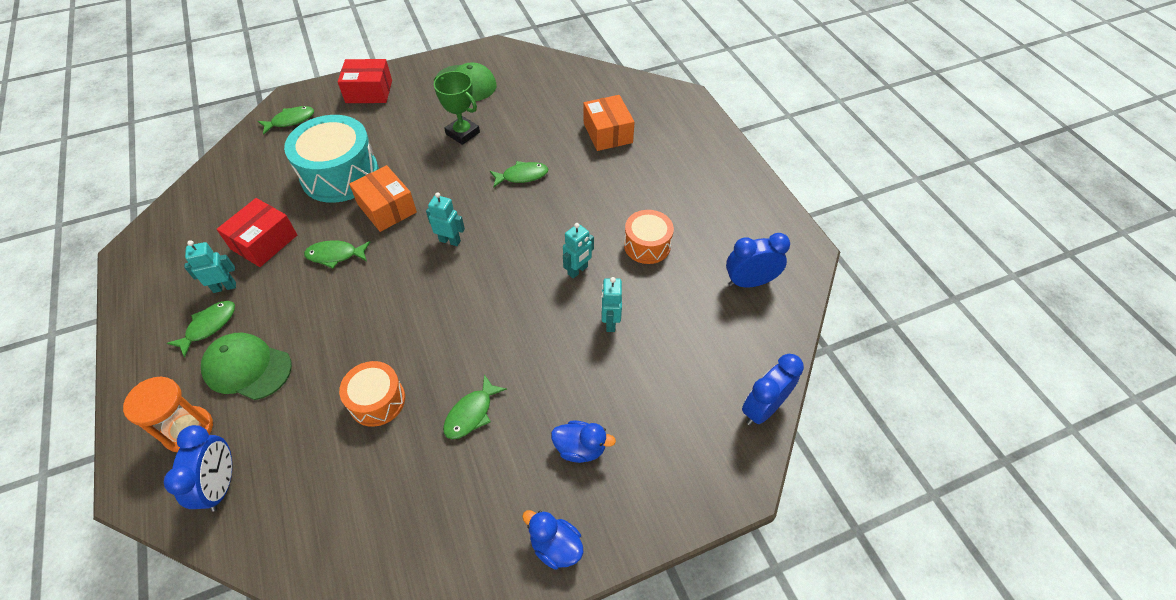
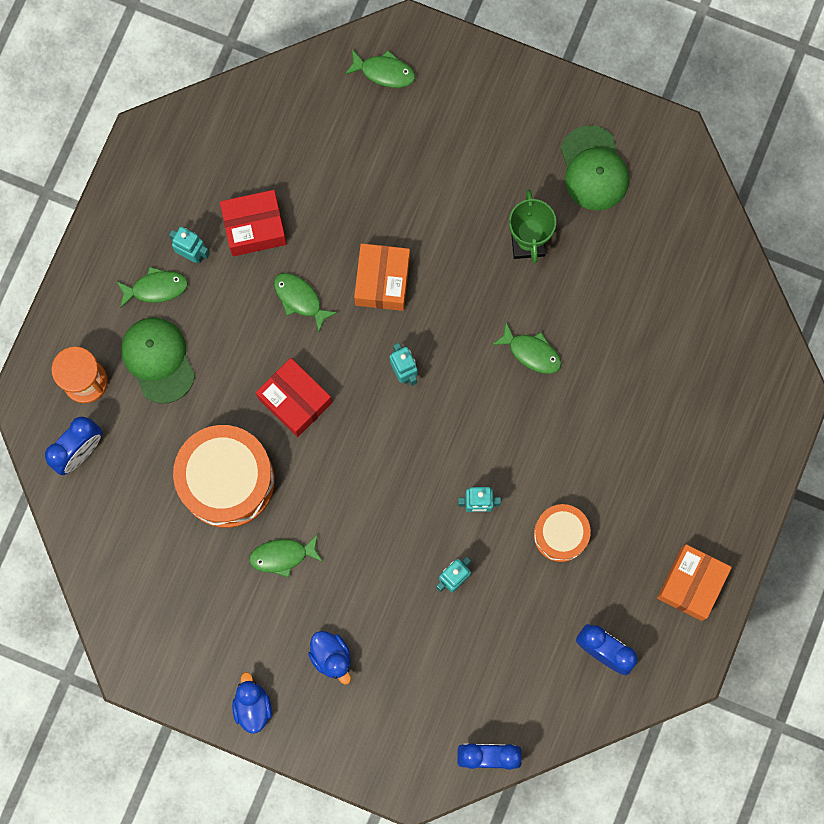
camera: 45 degrees right, 25 degrees up
turquoise drum [284,115,379,203] -> none
red box [338,59,392,103] -> red box moved to [256,358,332,437]
orange drum [339,361,405,427] -> orange drum [173,425,275,528], size x1.76
orange box [584,95,635,151] -> orange box moved to [657,544,732,621]

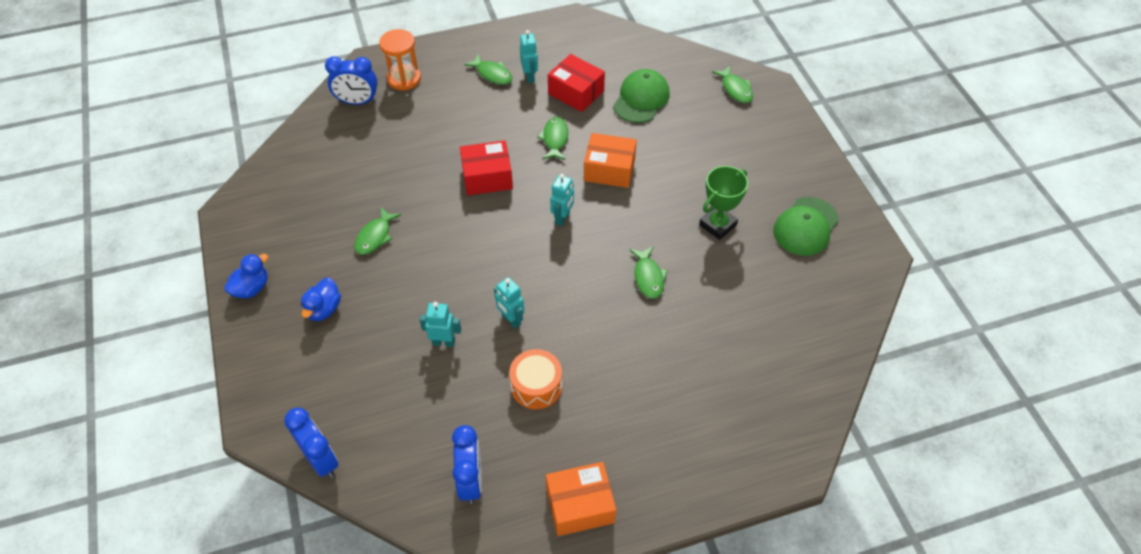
camera: 50 degrees right, 25 degrees down
green cap [121,317,195,403] -> green cap moved to [613,69,670,123]
orange drum [173,425,275,528] -> none
green fish [249,534,323,578] -> green fish turned 105 degrees counterclockwise [354,207,401,255]
red box [256,358,332,437] -> red box turned 75 degrees clockwise [460,140,513,195]
orange box [354,243,410,311] -> orange box turned 45 degrees clockwise [584,133,637,188]

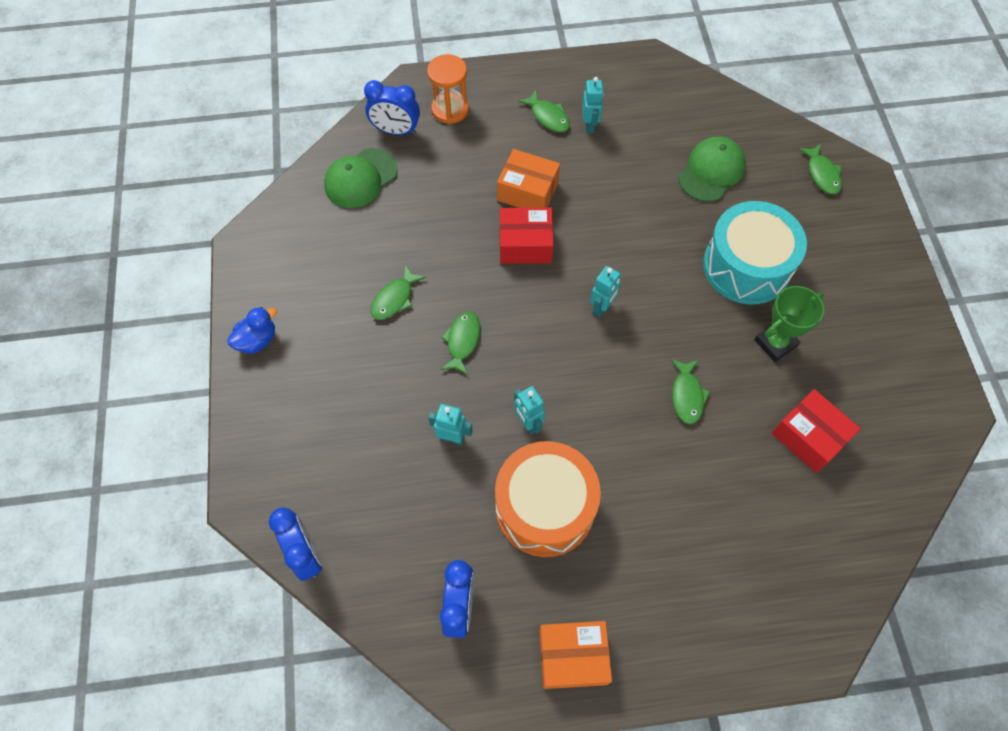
camera: 10 degrees right, 10 degrees up
blue duck [301,278,341,321] -> none
orange drum [509,349,562,409] -> orange drum [495,441,601,557], size x1.76
green fish [537,117,568,160] -> green fish moved to [441,311,480,375]
red box [548,54,605,112] -> red box moved to [772,389,861,473]
orange box [584,133,637,188] -> orange box moved to [497,149,560,208]
green cap [773,197,839,256] -> green cap moved to [324,148,398,208]
none -> turquoise drum [703,201,807,304]

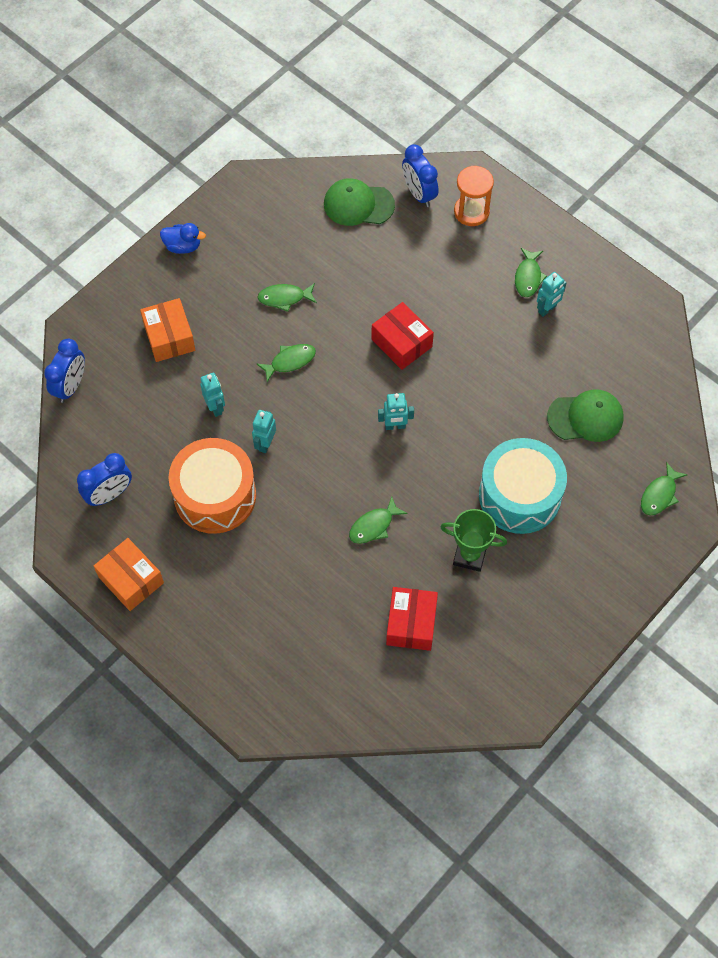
camera: 50 degrees right, 0 degrees up
orange box [497,149,560,208] -> orange box moved to [140,298,195,362]

